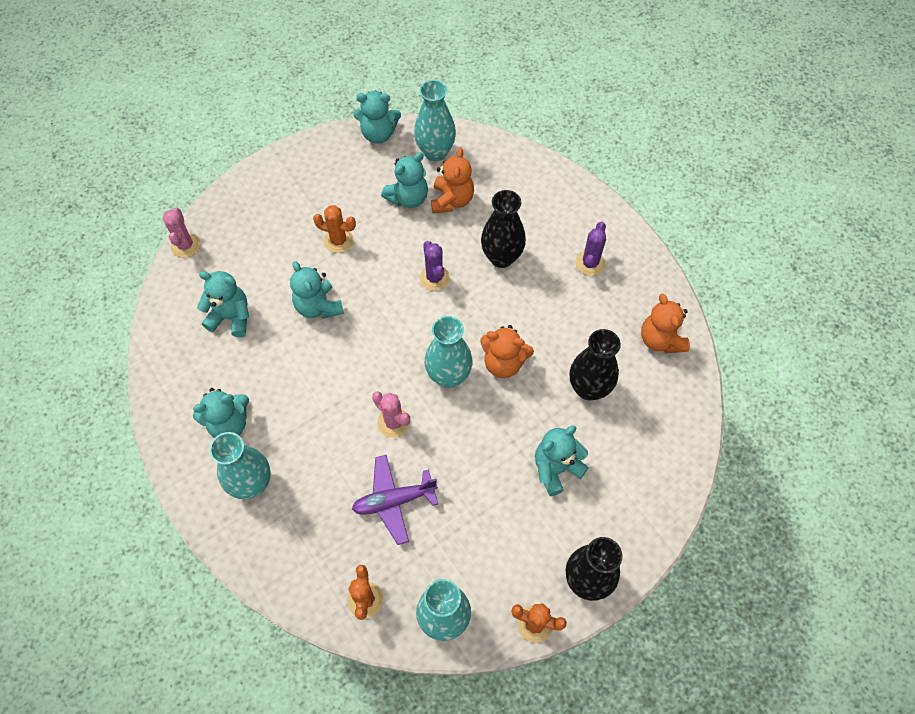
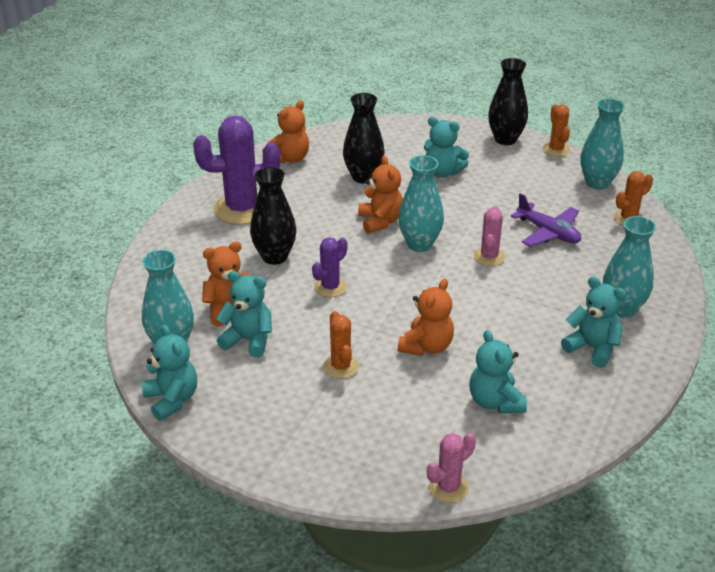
camera: 120 degrees left, 25 degrees down
turquoise teddy bear [290,261,344,319] -> orange teddy bear [398,279,454,356]
purple cactus [575,222,606,276] -> purple cactus [193,116,280,225], size x1.91

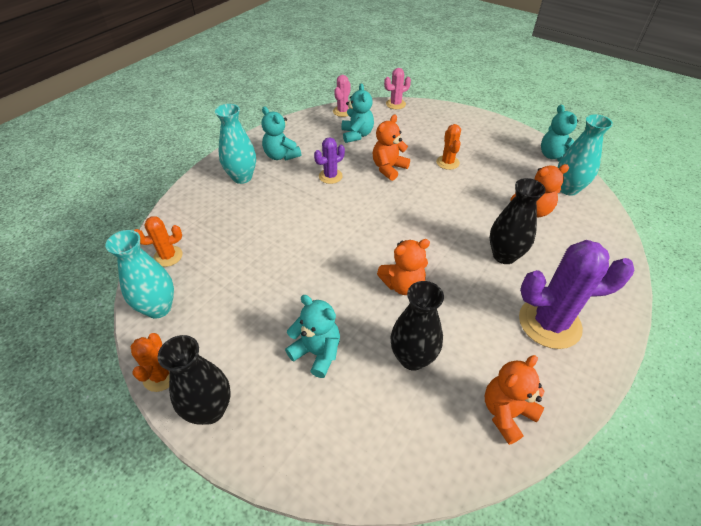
camera: 170 degrees left, 10 degrees up
turquoise teddy bear [216,271,272,358] -> none
purple cactus [312,237,347,297] -> purple cactus moved to [314,137,345,184]
orange teddy bear [358,156,403,234] -> orange teddy bear turned 105 degrees counterclockwise [377,239,430,295]
turquoise vase [398,155,444,252] -> none
pink cactus [474,206,505,266] -> pink cactus moved to [333,75,351,117]
purple plane [511,193,581,247] -> none

